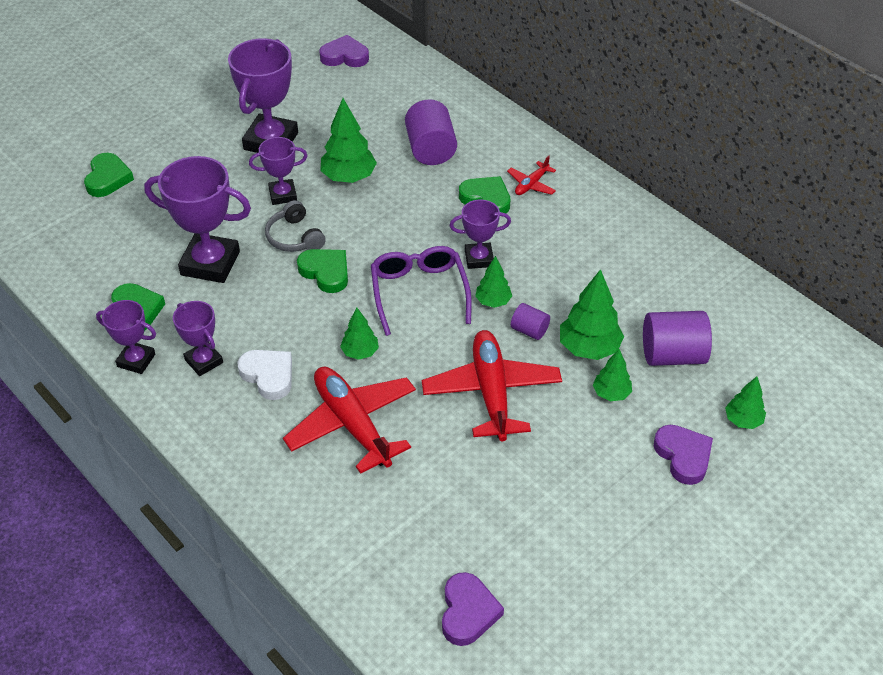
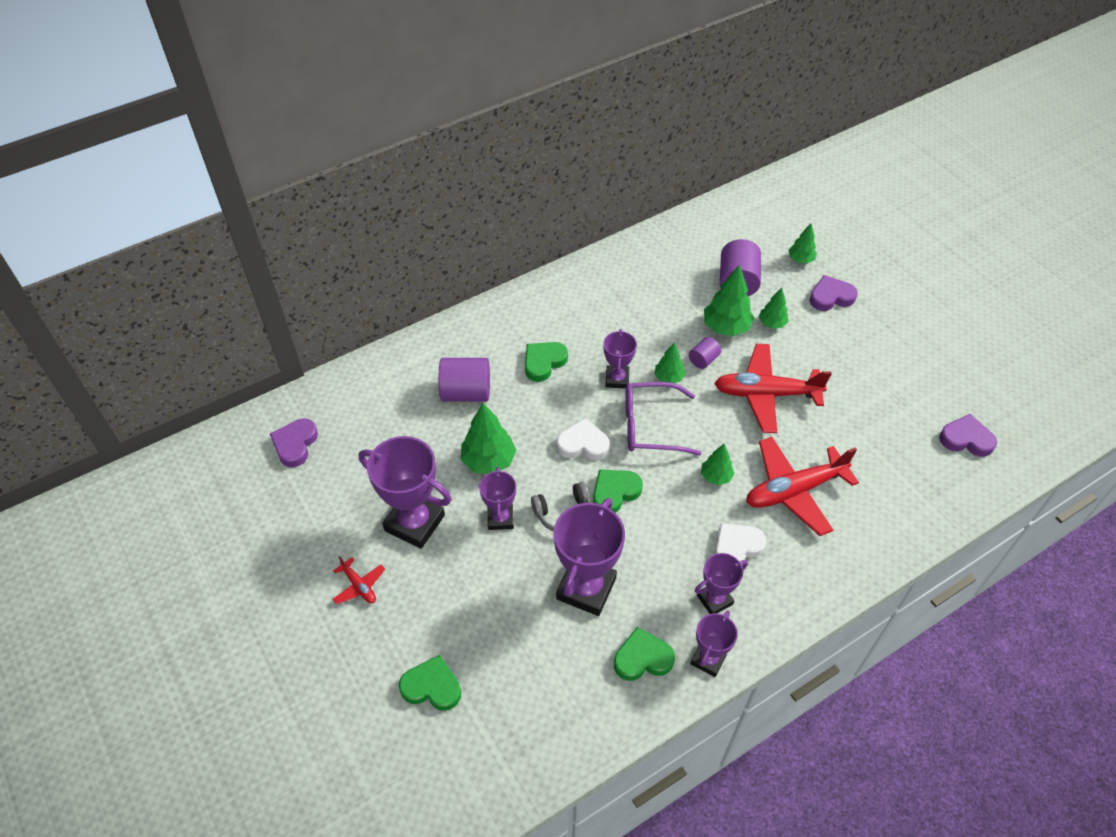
camera: 80 degrees left, 5 degrees up
red plane [507,155,556,195] -> red plane moved to [332,556,385,605]
none -> white heart [557,418,610,460]

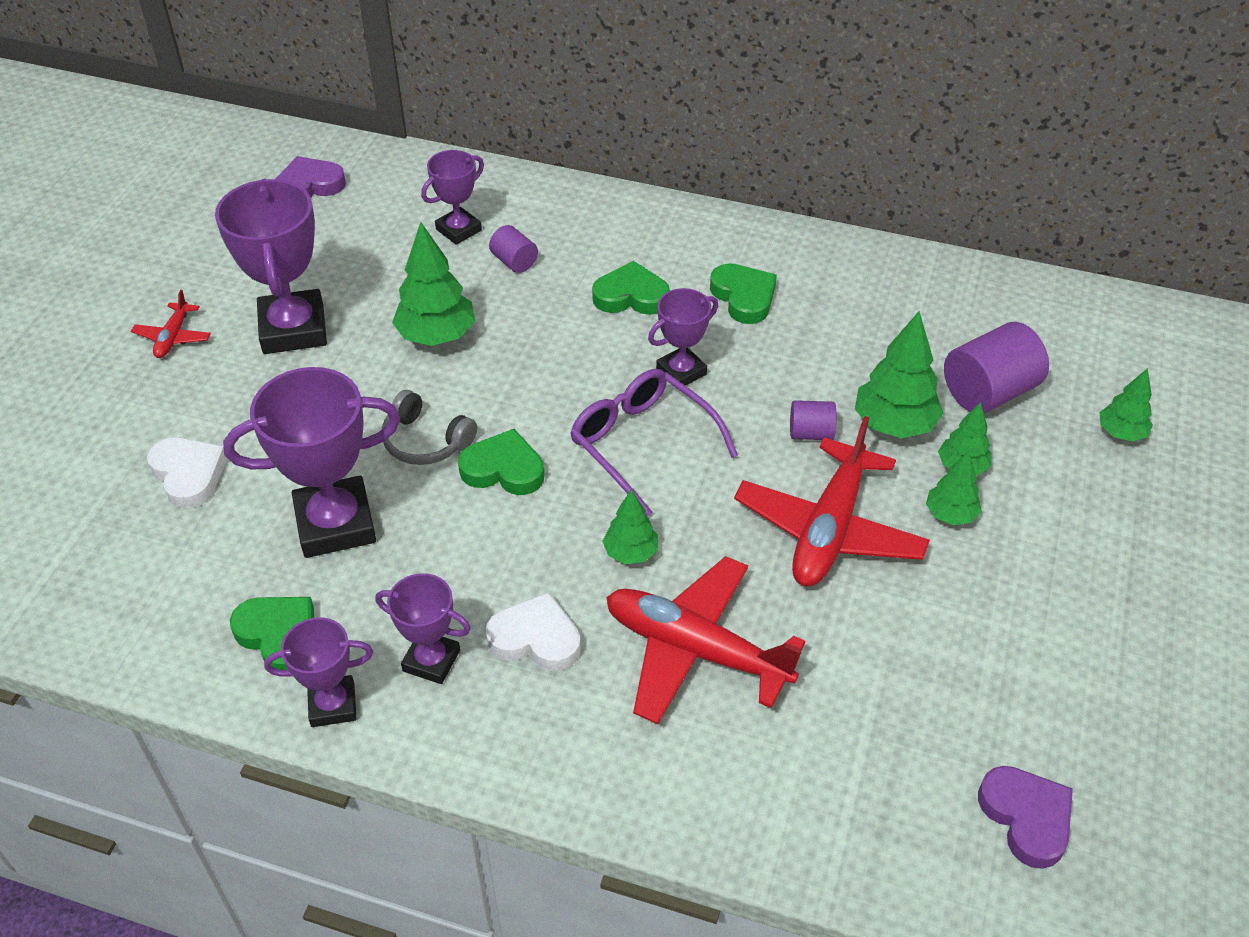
camera: 50 degrees right, 5 degrees down
green heart [399,655,461,711] -> green heart moved to [710,263,777,324]
purple cylinder [439,358,490,401] -> purple cylinder [489,225,538,273], size x0.54
purple trophy [479,467,516,530] -> purple trophy moved to [421,150,484,245]
white heart [557,418,610,460] -> white heart moved to [147,437,227,508]
green tree [654,343,686,383] -> green tree moved to [926,451,982,525]
red plane [714,344,832,433] -> red plane turned 120 degrees counterclockwise [734,416,930,587]
purple heart [809,275,858,311] -> none

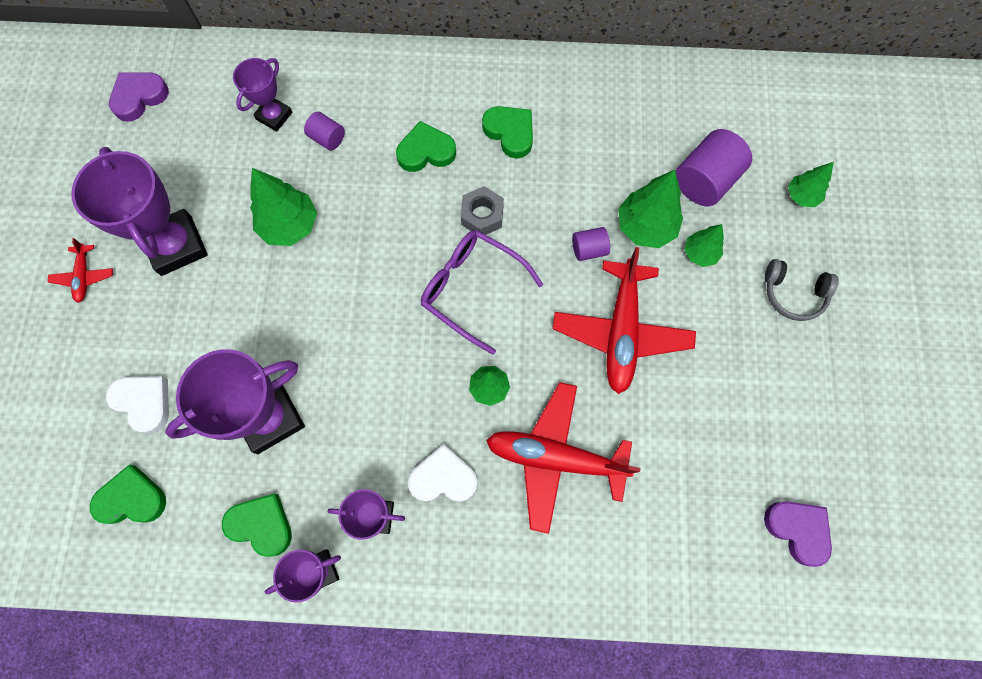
camera: 15 degrees left, 25 degrees up
grey headphones [382,390,477,465] -> grey headphones moved to [765,259,839,321]
green heart [458,429,544,495] -> green heart moved to [90,465,166,524]
purple trophy [648,288,718,386] -> grey nut [461,186,504,235]
green tree [926,451,982,525] -> none

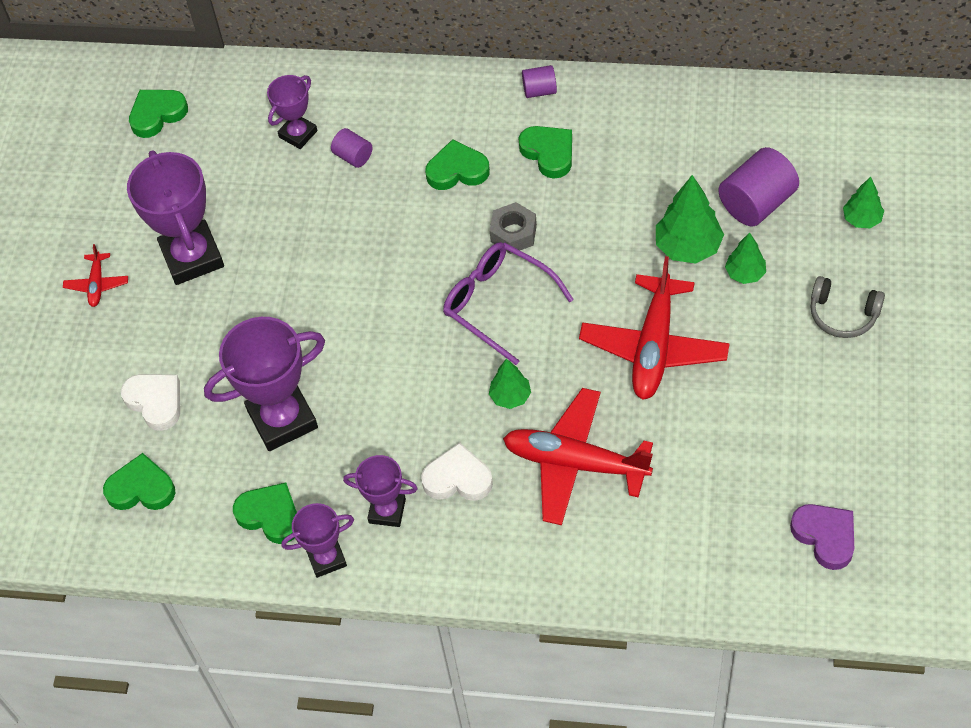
camera: 10 degrees right, 15 degrees down
purple heart [109,72,169,122] -> green heart [129,90,188,138]
green tree [250,168,317,246] -> none
purple cylinder [572,227,610,261] -> purple cylinder moved to [522,65,557,98]

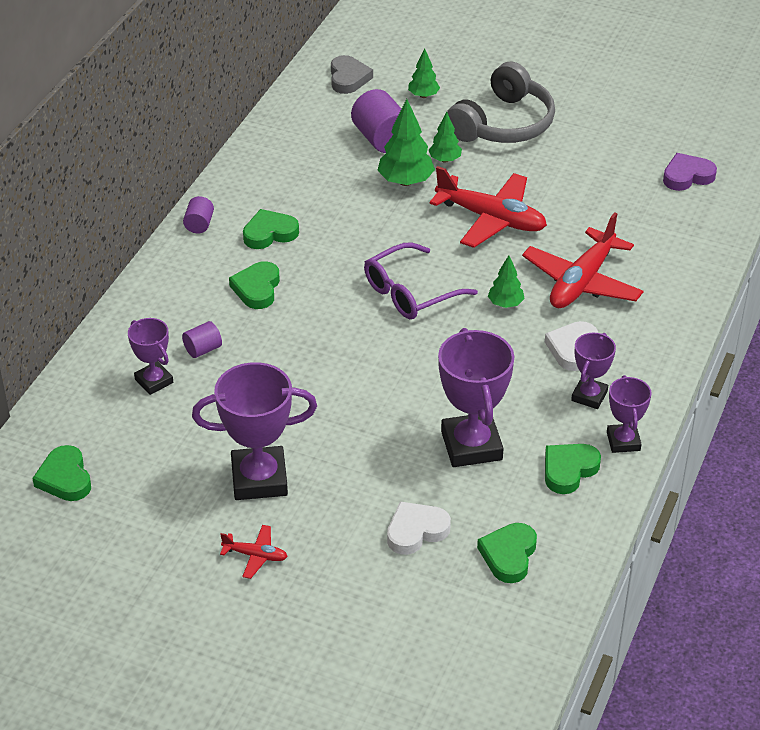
camera: 80 degrees left, 15 degrees down
grey nut [490,202,537,254] -> none
grey headphones [810,276,885,338] -> grey headphones [447,62,555,143], size x1.88
none -> grey heart [331,55,373,94]

